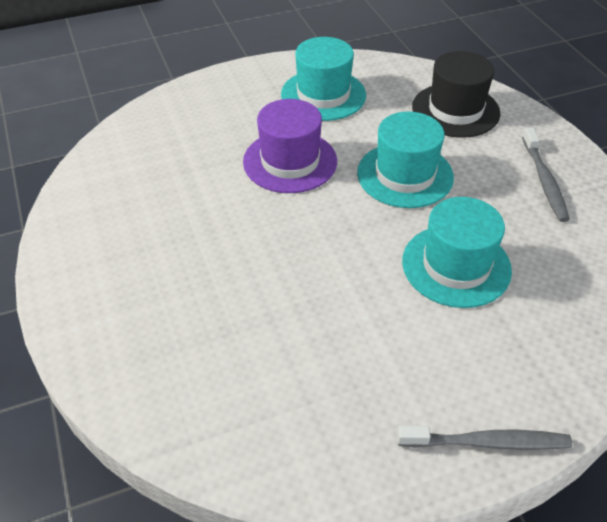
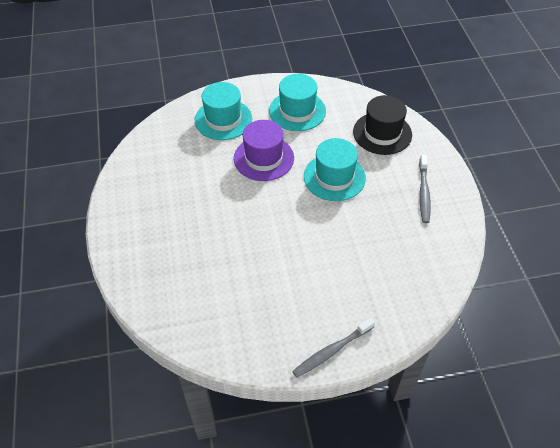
camera: 10 degrees right, 5 degrees up
grey toothbrush [397,426,572,450] -> grey toothbrush turned 135 degrees clockwise [292,318,375,378]
turquoise hat [402,197,512,308] -> turquoise hat moved to [195,82,252,140]

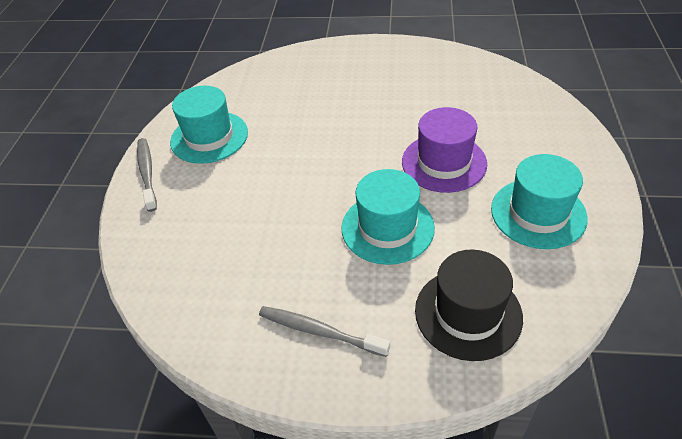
camera: 110 degrees right, 5 degrees down
turquoise hat [195,82,252,140] -> turquoise hat moved to [170,86,248,164]

